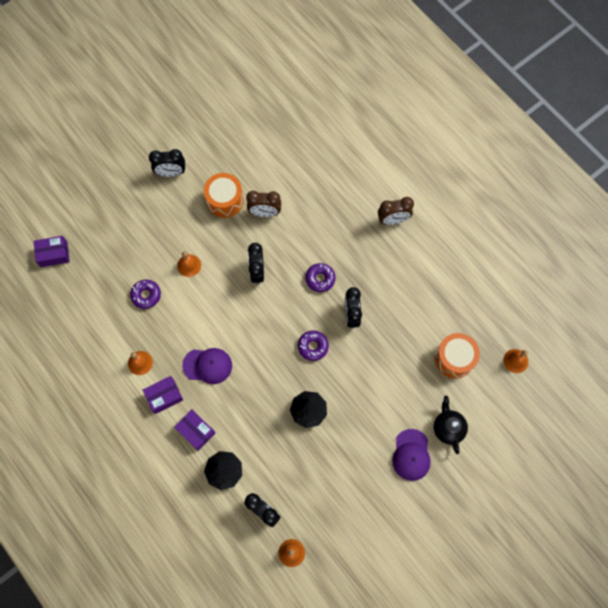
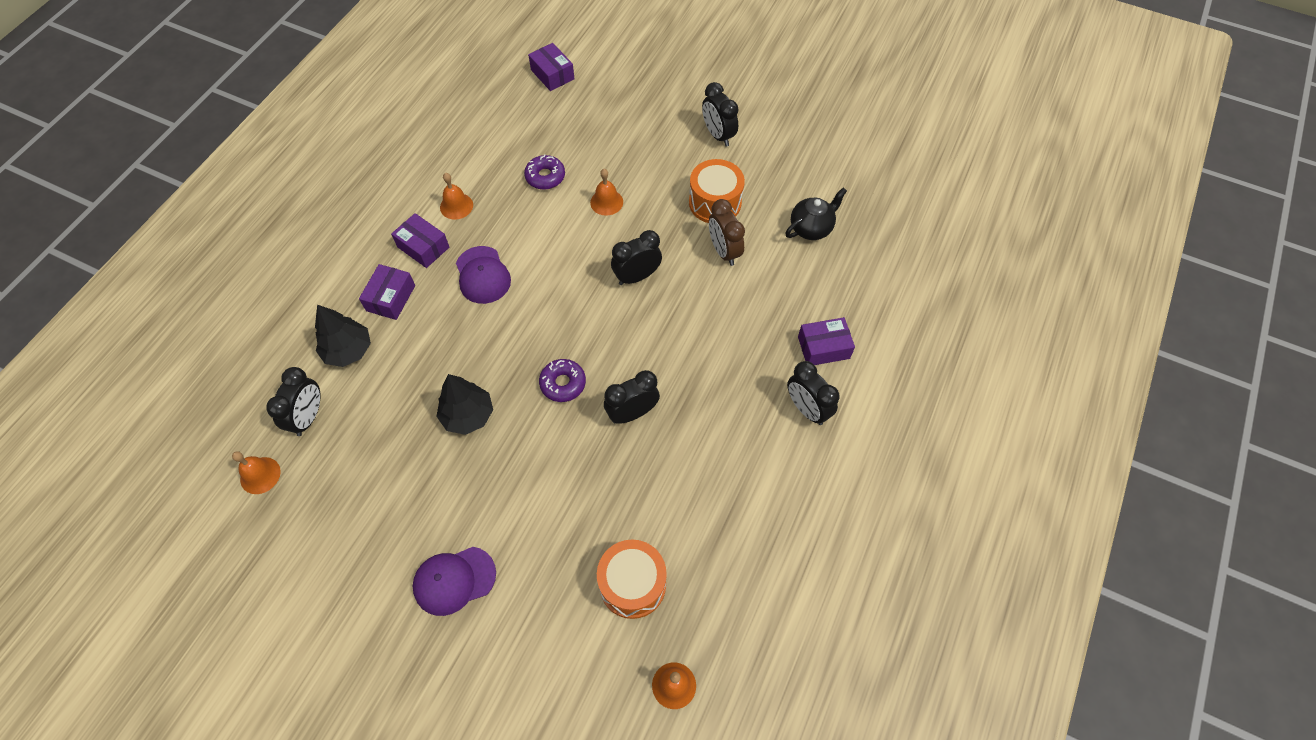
camera: 65 degrees right, 10 degrees down
purple donut [305,263,335,292] -> none
brown clock [378,197,414,225] -> black clock [787,361,839,425]
black teapot [434,396,468,454] -> black teapot moved to [785,187,847,240]
none -> purple box [798,317,855,365]

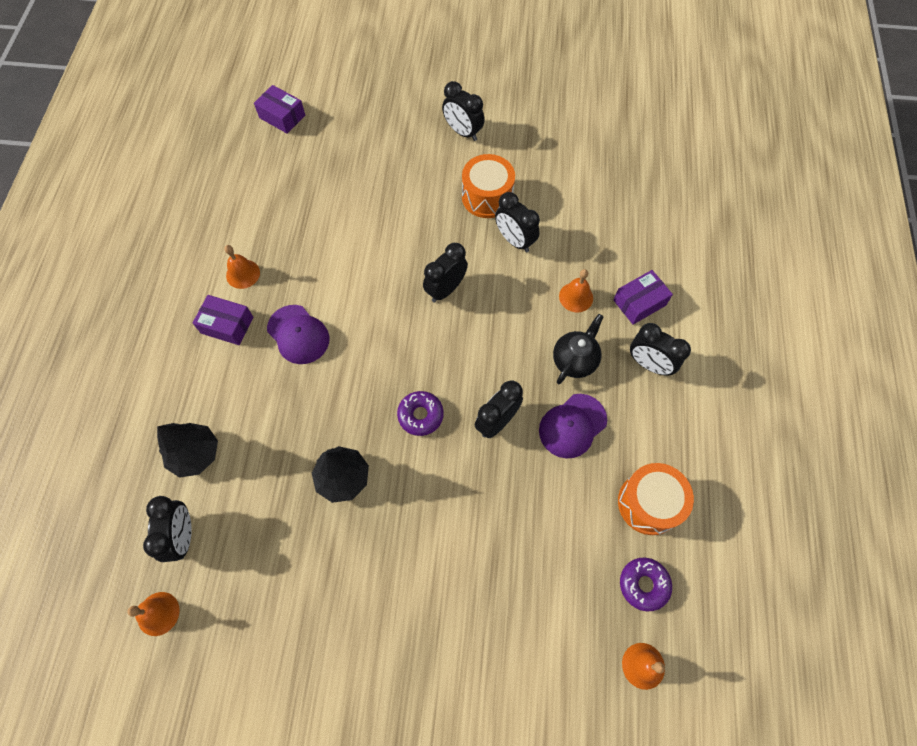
camera: 20 degrees left, 5 degrees up
purple box [359,264,415,320] -> none
purple cap [413,547,496,616] -> purple cap moved to [539,394,607,458]
purple donut [524,154,565,190] -> purple donut moved to [620,558,672,611]
orange bell [590,169,623,216] -> orange bell moved to [559,269,593,312]
orange drum [597,540,667,619] -> orange drum moved to [618,463,694,535]
brown clock [709,199,745,266] -> black clock [495,192,540,252]
black teapot [785,187,847,240] -> black teapot moved to [553,314,603,384]

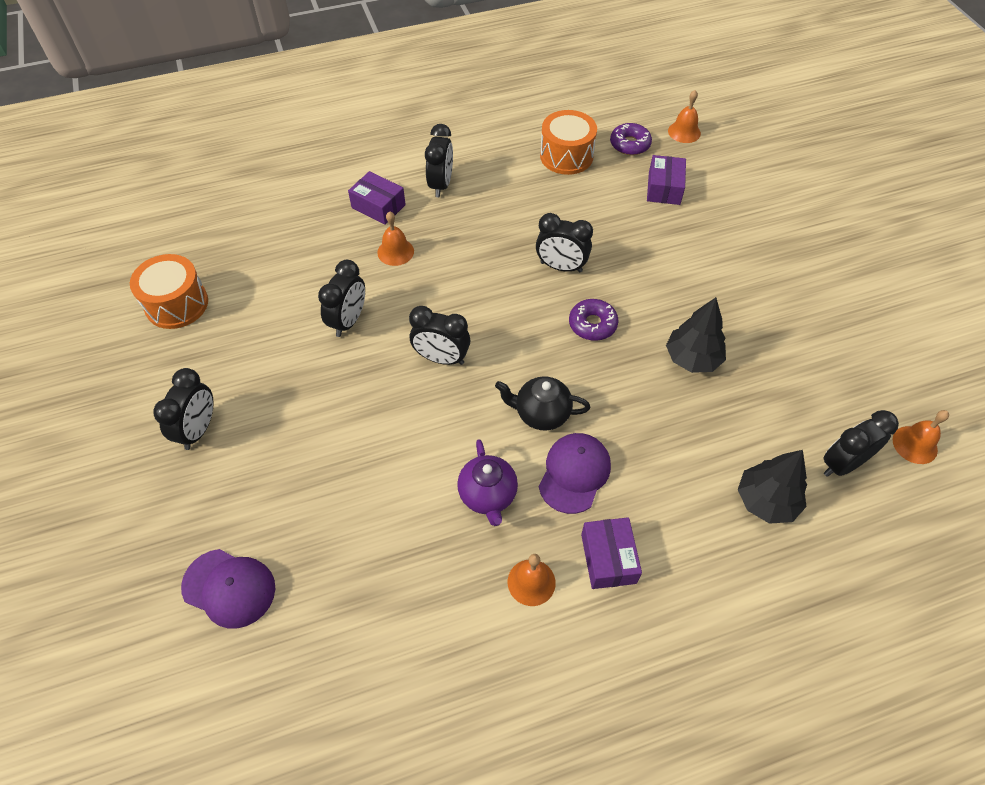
camera: 115 degrees left, 10 degrees down
purple box [254,85,305,134] -> purple box moved to [647,155,686,205]
orange drum [462,154,515,218] -> orange drum moved to [130,254,208,329]
purple cap [539,394,607,458] -> purple cap moved to [181,549,275,629]
black teapot [553,314,603,384] -> black teapot moved to [495,376,590,430]
none -> purple teapot [457,439,518,526]

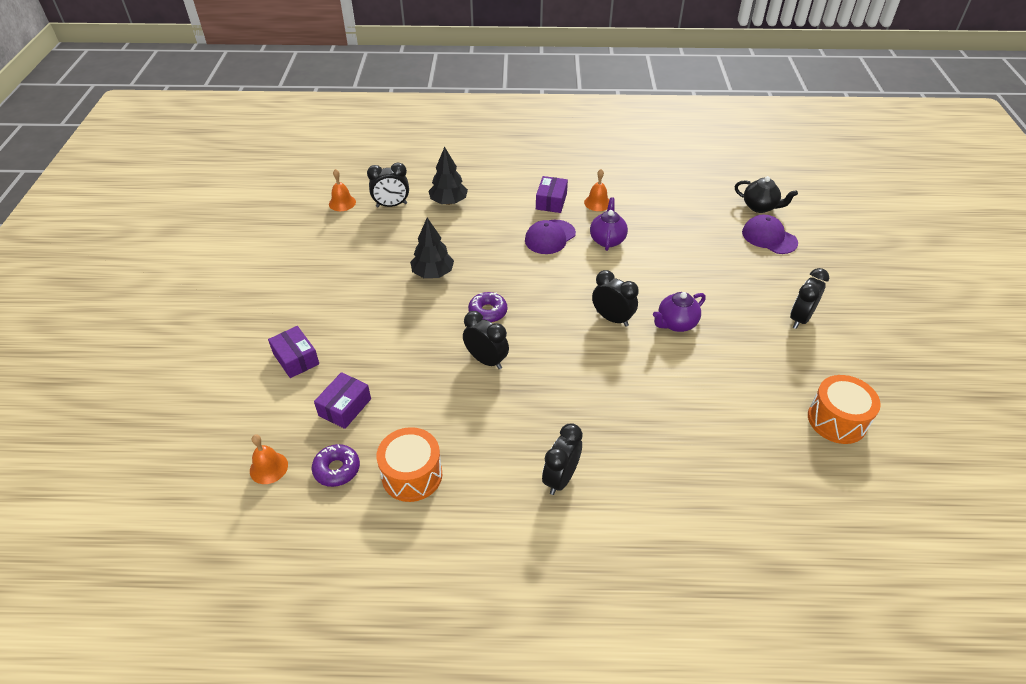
camera: 160 degrees left, 10 degrees down
black clock [318,260,365,337] -> none
purple box [348,171,406,225] -> purple box moved to [268,326,319,378]
orange bell [377,211,414,266] -> none
black teapot [495,376,590,430] -> black teapot moved to [735,176,798,213]
none -> purple teapot [653,292,706,332]

